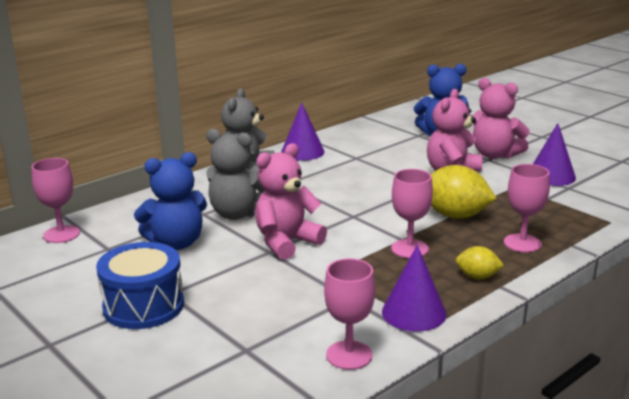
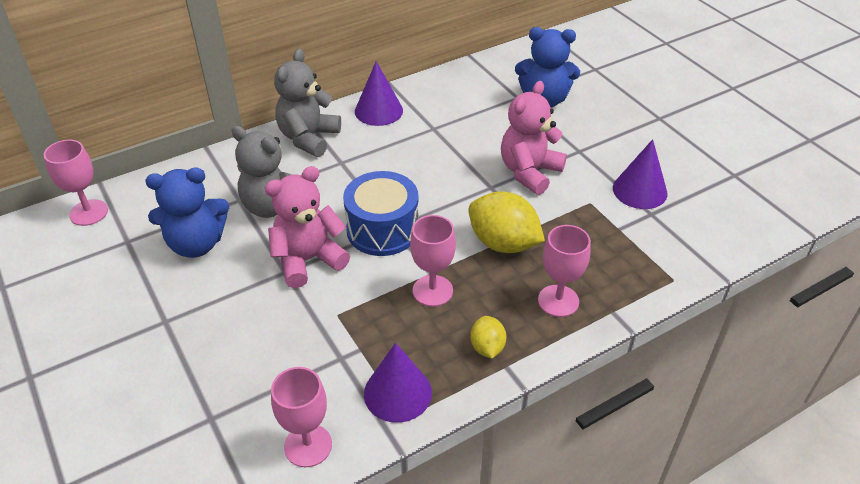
camera: 10 degrees right, 20 degrees up
blue drum [96,242,184,329] -> blue drum moved to [343,171,419,256]
yellow lemon [456,246,504,279] -> yellow lemon turned 60 degrees clockwise [470,316,507,359]
pink teddy bear [473,78,530,159] -> none

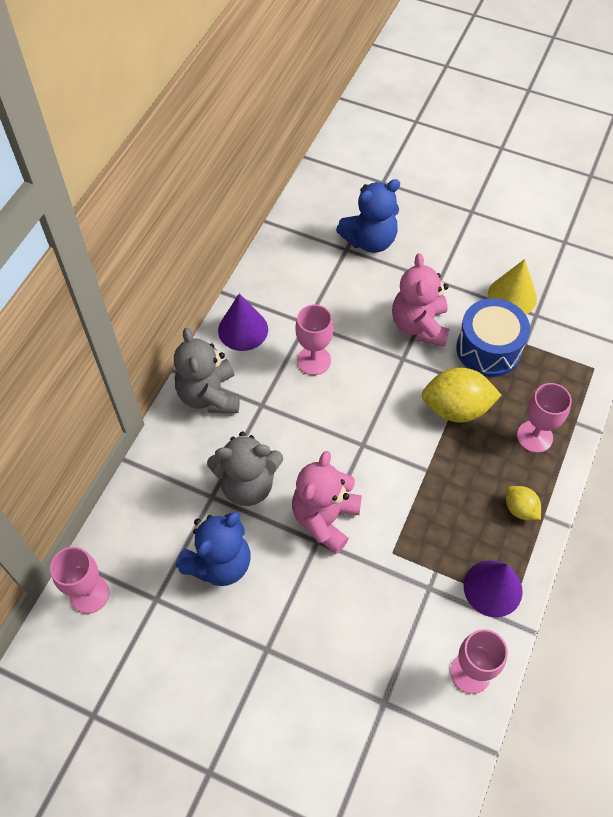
camera: 35 degrees left, 15 degrees up
blue drum [343,171,419,256] -> blue drum moved to [456,298,530,377]
pink goblet [410,215,456,307] -> pink goblet moved to [295,304,334,375]
purple cone [613,139,667,209] -> yellow cone [488,259,537,314]

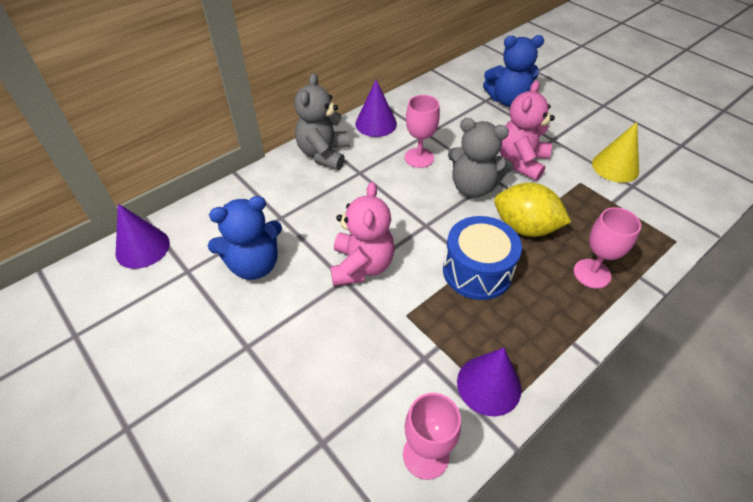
camera: 25 degrees right, 10 degrees down
pink goblet [50,547,109,614] -> purple cone [115,204,170,269]
grey teddy bear [207,431,283,506] -> grey teddy bear moved to [448,118,513,198]
pink teddy bear [292,451,362,554] -> pink teddy bear turned 135 degrees clockwise [330,182,395,286]
blue drum [456,298,530,377] -> blue drum moved to [443,216,522,300]
yellow lemon [506,486,541,520] -> none

